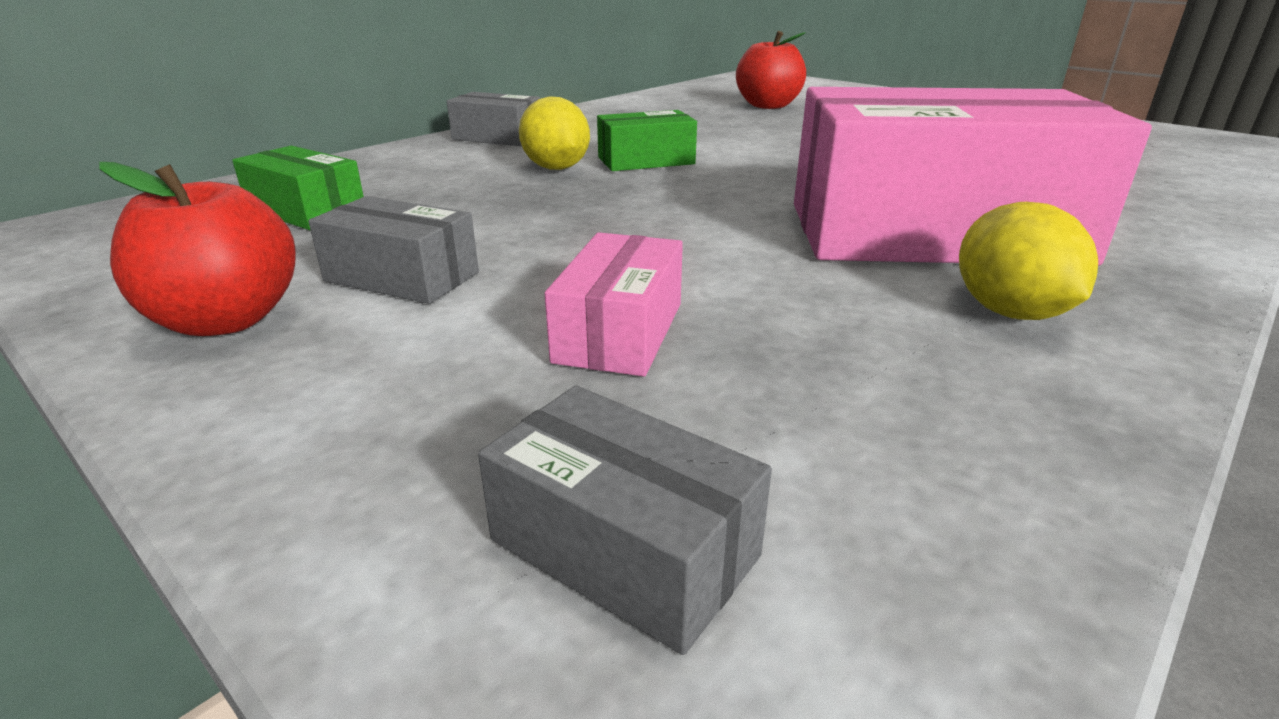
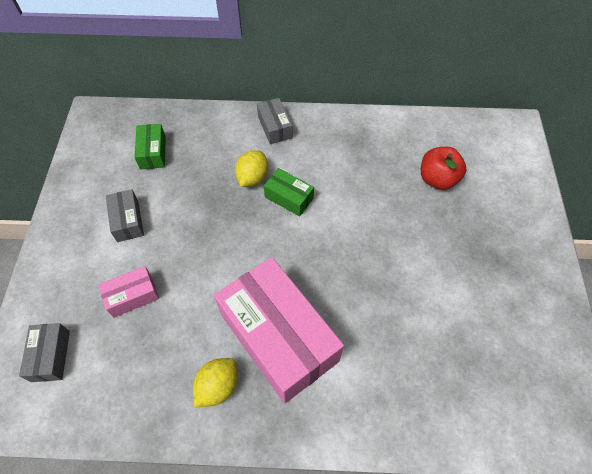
camera: 50 degrees right, 30 degrees up
red apple [99,162,296,336] -> none

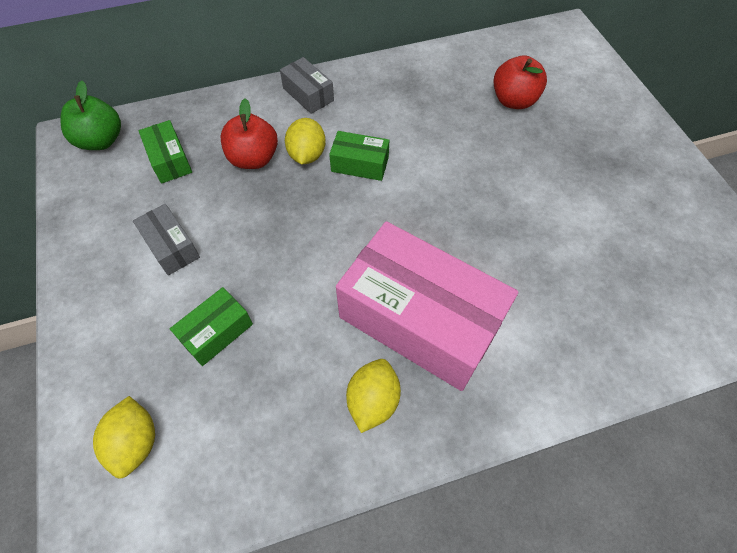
camera: 20 degrees left, 0 degrees up
grey box [19,323,70,382] -> yellow lemon [93,396,155,479]
pink box [98,266,159,318] -> green box [170,287,253,366]
none -> green apple [61,81,121,150]
none -> red apple [221,99,278,169]

